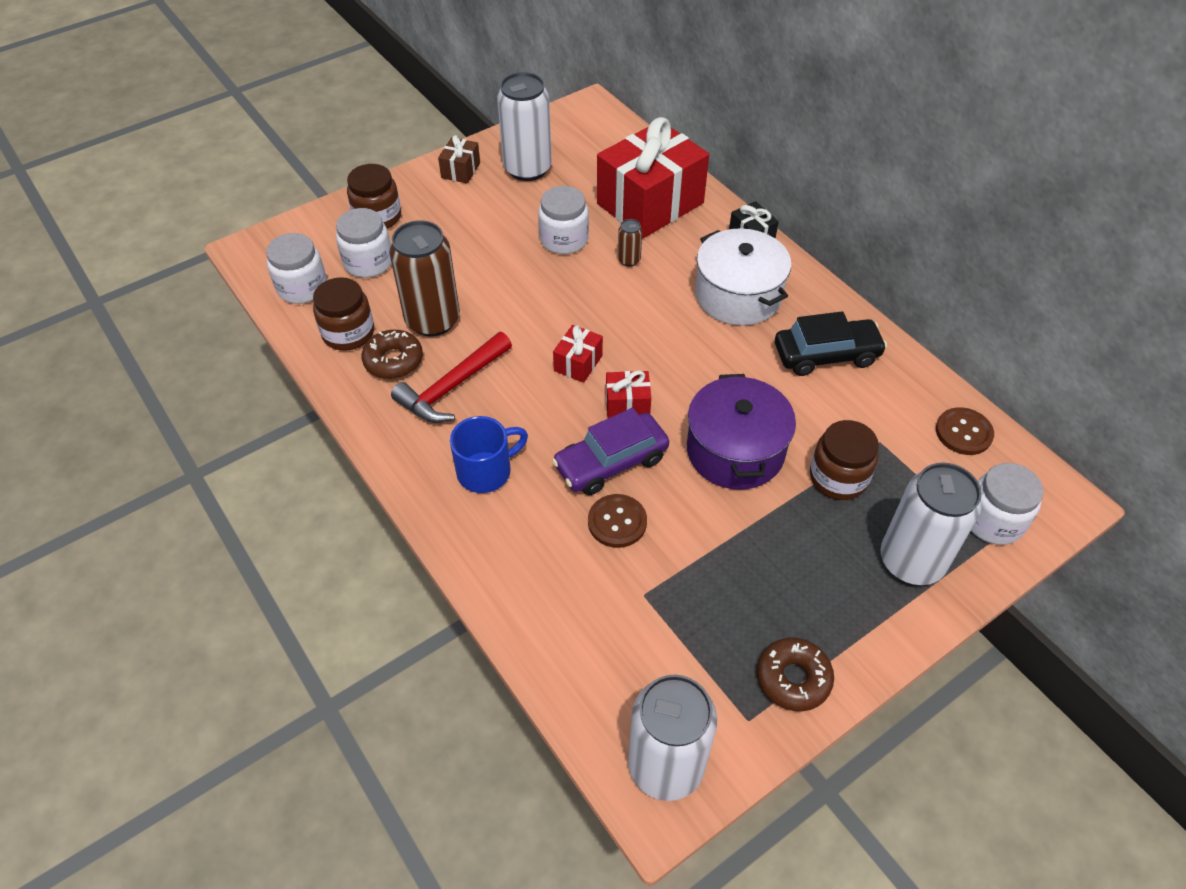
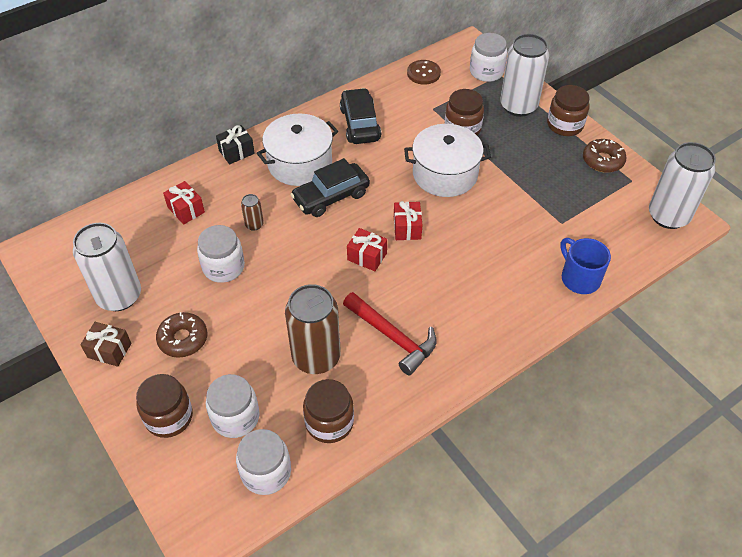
camera: 90 degrees left, 0 degrees up
brown donut [361,330,423,379] -> brown donut moved to [156,312,207,358]
blue mug [450,416,528,493] -> blue mug moved to [560,238,611,294]
purple car [552,408,669,495] -> none
brown button [588,494,647,548] -> none
red gift [597,117,709,238] -> red gift [163,181,205,225], size x0.43
purple pot [687,374,796,490] -> white pot [404,124,491,197]
none -> black car [290,158,370,217]
none -> brown jar [547,85,589,136]

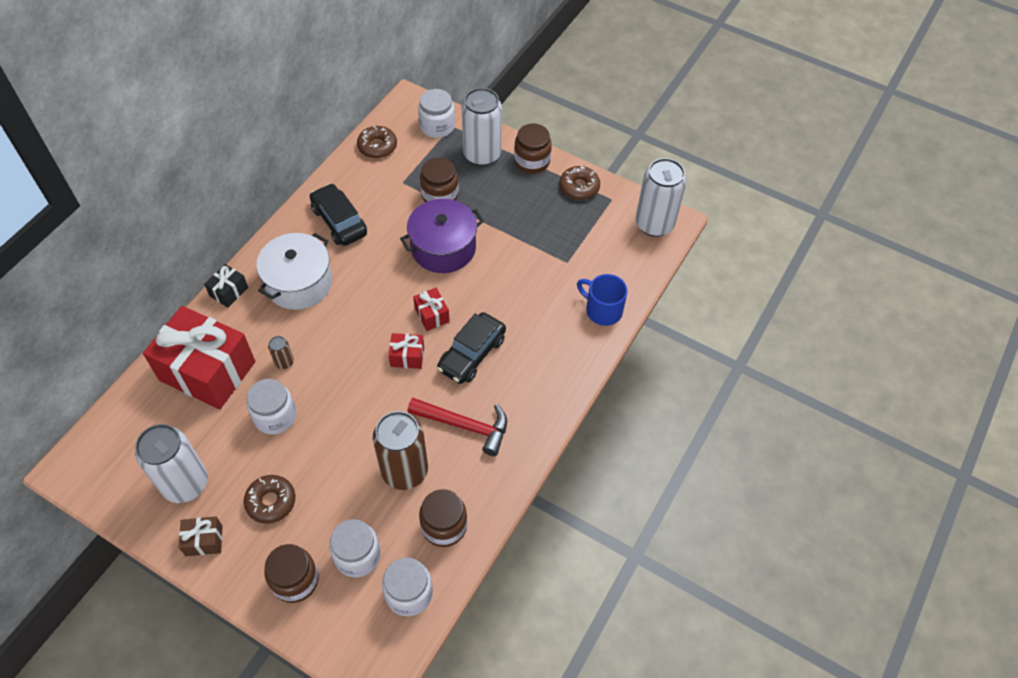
camera: 25 degrees left, 5 degrees up
red gift [163,181,205,225] -> red gift [143,306,255,409], size x2.35
black car [290,158,370,217] -> black car moved to [437,312,506,384]
white pot [404,124,491,197] -> purple pot [400,199,484,273]
brown button [407,60,441,85] -> brown donut [357,125,397,158]

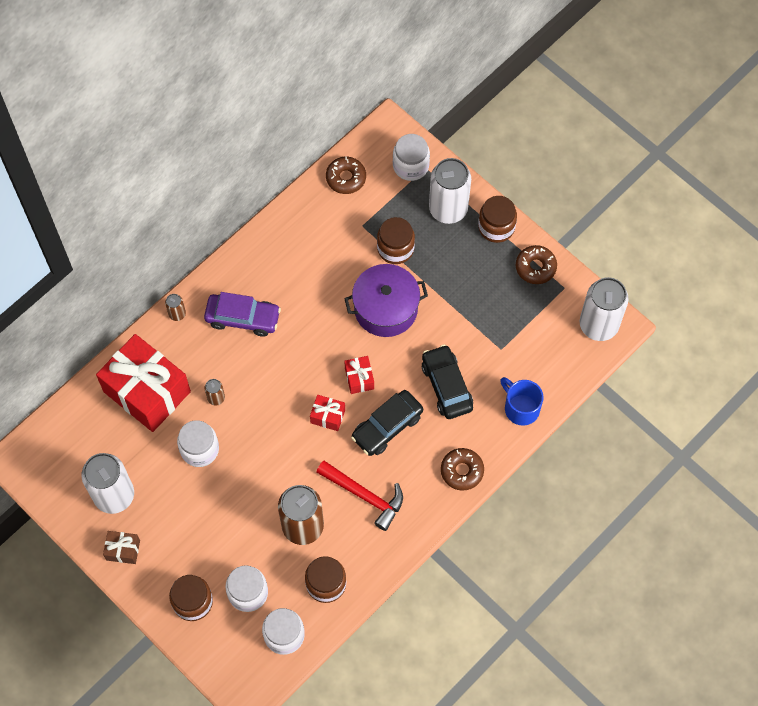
camera: 15 degrees right, 10 degrees up
black gift [204,264,248,308] -> brown can [165,294,186,321]
brown donut [244,475,295,524] -> brown donut moved to [441,448,484,491]
white pot [256,233,332,310] -> purple car [204,292,281,337]
black car [310,183,367,246] -> black car moved to [422,344,473,419]

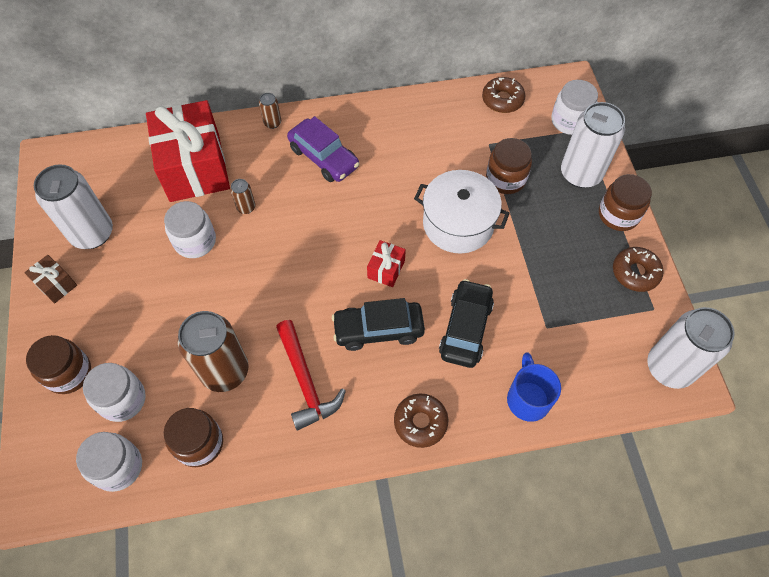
camera: 35 degrees right, 5 degrees down
red gift [310,395,345,431] -> none
purple pot [344,264,428,337] -> white pot [414,170,510,254]

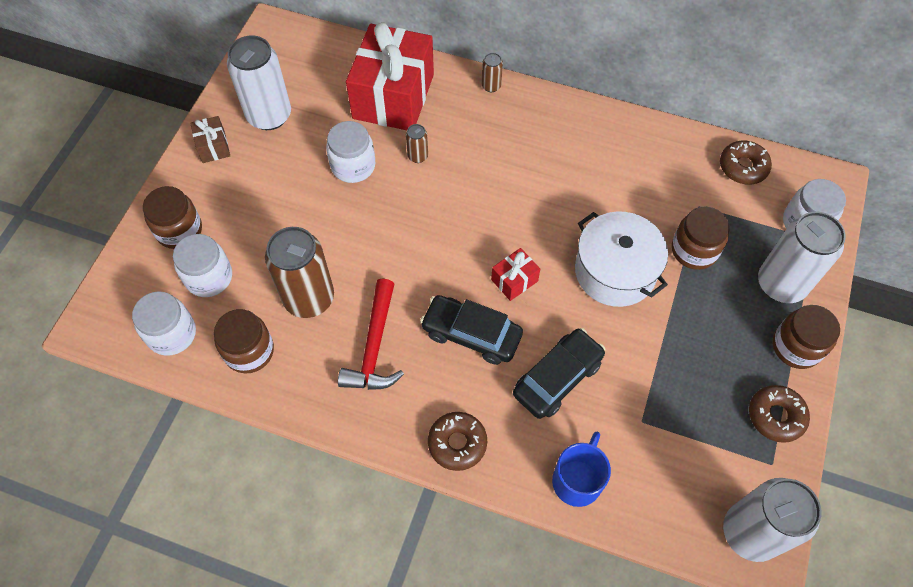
camera: 30 degrees right, 0 degrees up
purple car [287,116,360,182] -> none

